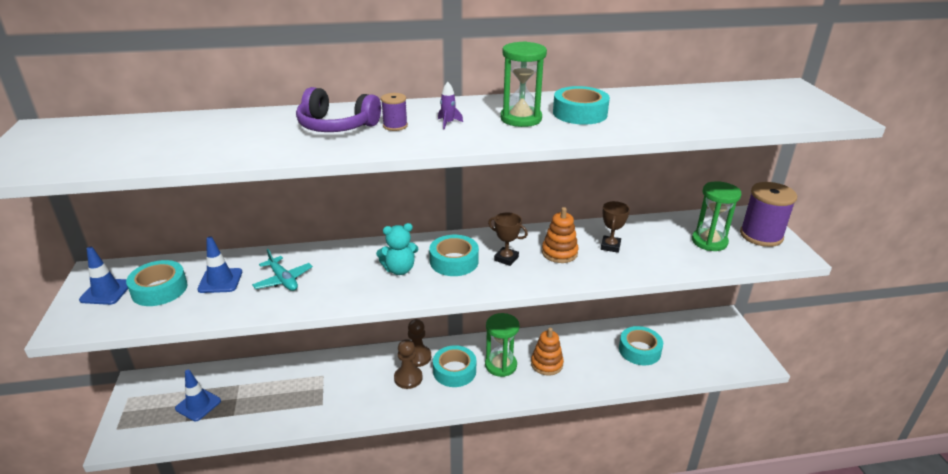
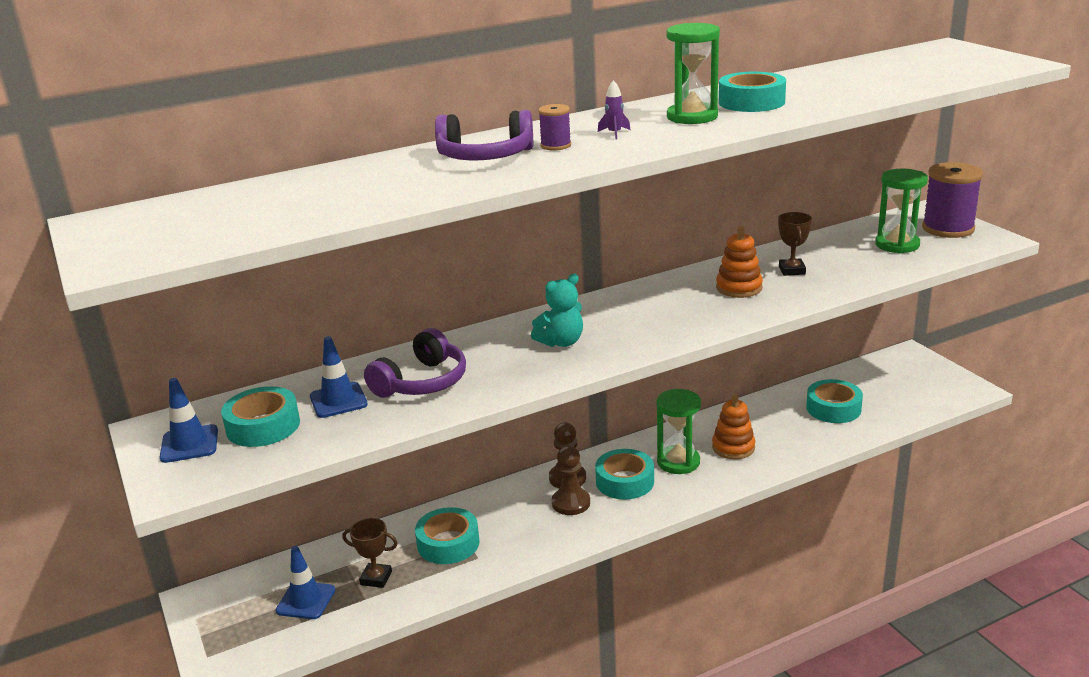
camera: 15 degrees left, 5 degrees down
turquoise plane [252,249,313,291] -> purple headphones [364,328,466,398]
turquoise tape [429,235,479,276] -> turquoise tape moved to [415,507,480,564]
brown trophy [488,212,528,266] -> brown trophy moved to [342,518,398,588]

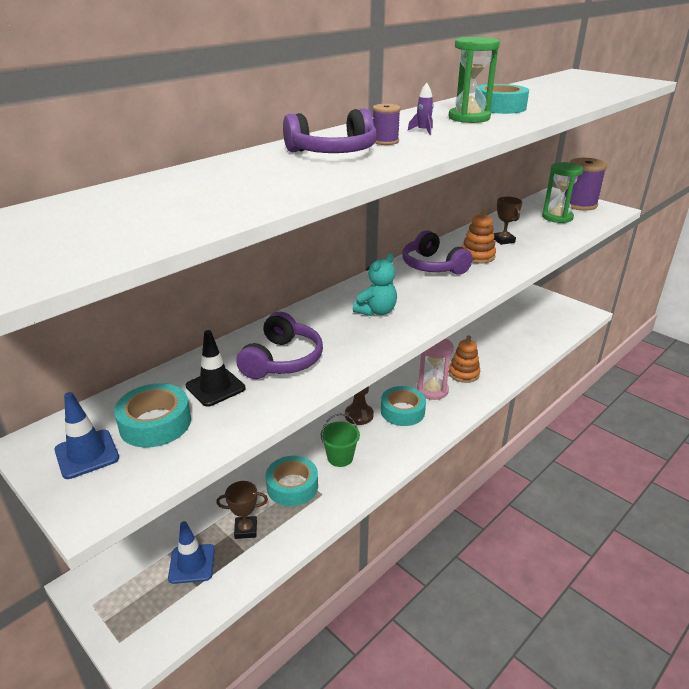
camera: 20 degrees left, 5 degrees up
blue traffic cone [310,336,368,418] -> black traffic cone [186,330,245,407]
brown pawn [552,446,590,515] -> none
green hourglass [656,389,701,474] -> pink hourglass [417,338,454,400]
turquoise tape [806,379,863,423] -> none
none -> green bucket [321,414,360,467]
none -> purple headphones [402,230,473,275]

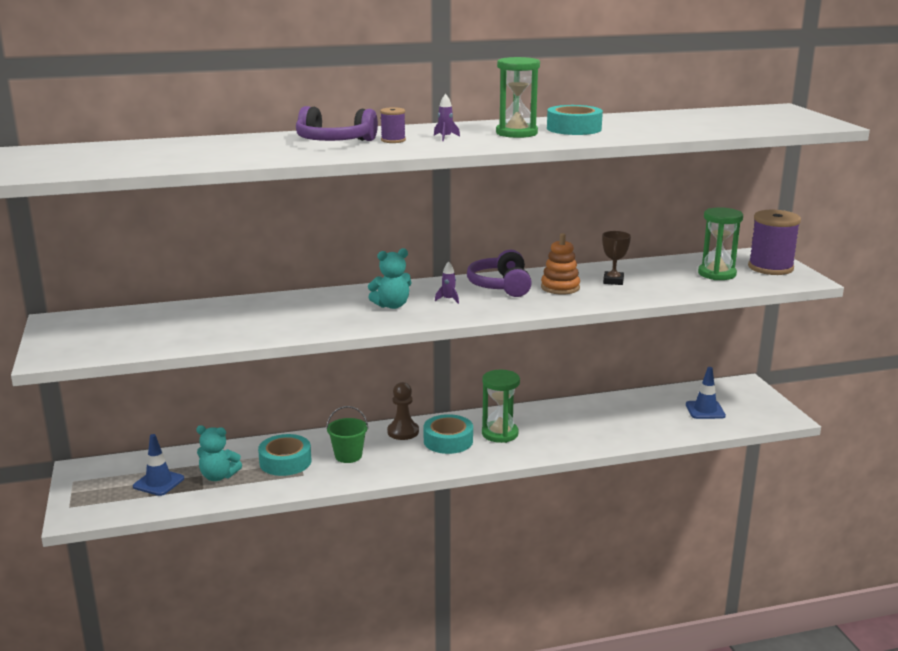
camera: 30 degrees right, 10 degrees down
blue traffic cone [55,392,119,479] -> blue traffic cone moved to [686,367,726,419]
turquoise tape [114,383,191,448] -> none
black traffic cone [186,330,245,407] -> none
brown trophy [216,481,268,539] -> turquoise teddy bear [196,425,242,481]
purple headphones [236,312,323,379] -> none
pink hourglass [417,338,454,400] -> green hourglass [482,370,520,443]
orange stacking toy [449,335,480,383] -> none
none -> purple rocket [435,261,459,304]

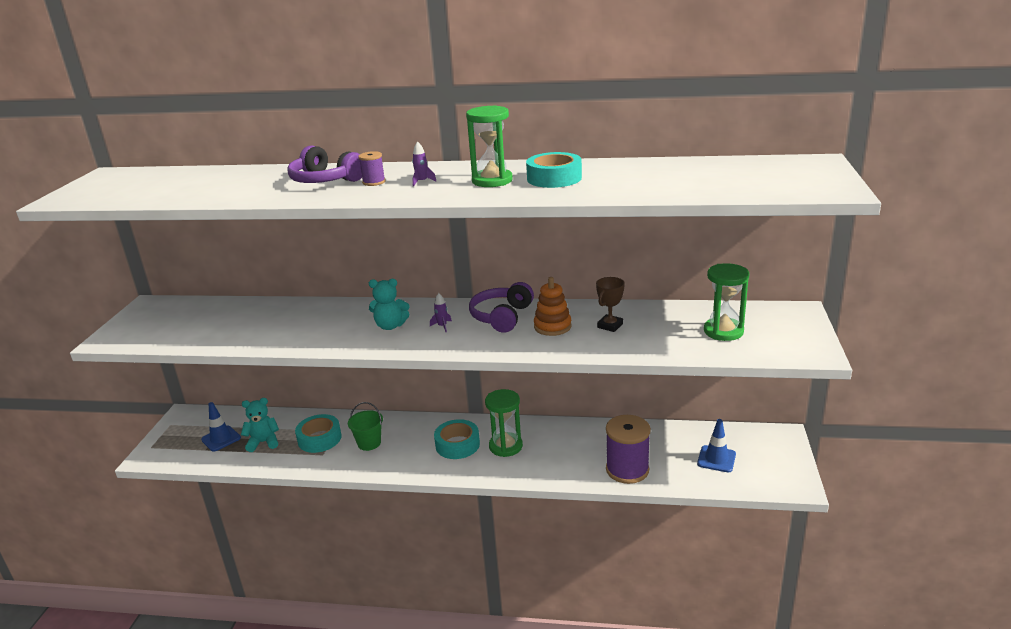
camera: 25 degrees right, 5 degrees up
turquoise teddy bear [196,425,242,481] -> turquoise teddy bear turned 135 degrees clockwise [241,398,279,452]
brown pawn [387,382,419,440] -> none
purple spool [748,210,801,275] -> purple spool moved to [606,415,651,484]

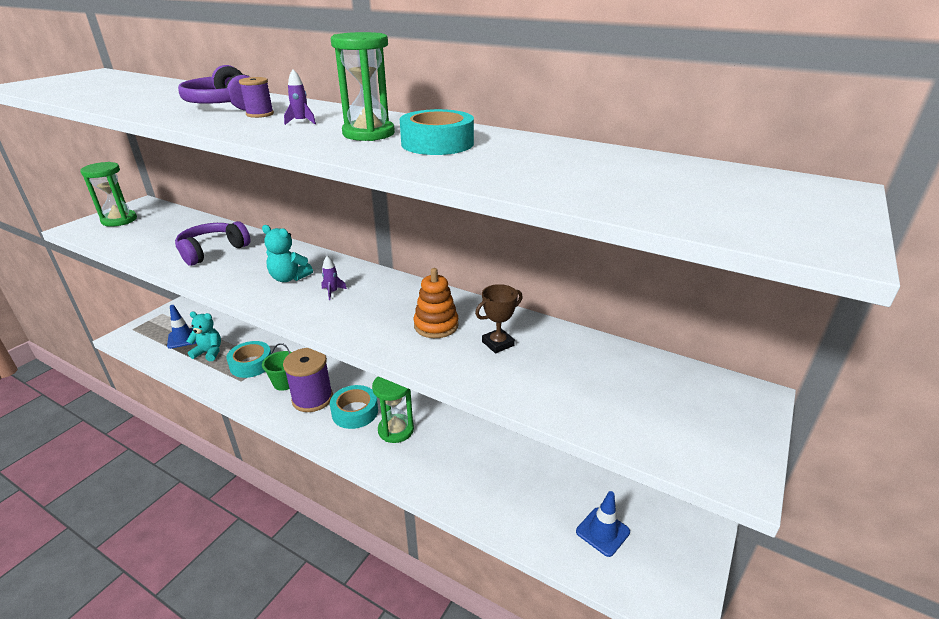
camera: 20 degrees right, 5 degrees up
purple headphones [469,282,534,333] -> purple headphones moved to [175,221,251,266]
purple spool [606,415,651,484] -> purple spool moved to [283,348,333,412]
green hourglass [704,263,749,341] -> green hourglass moved to [80,162,137,227]

